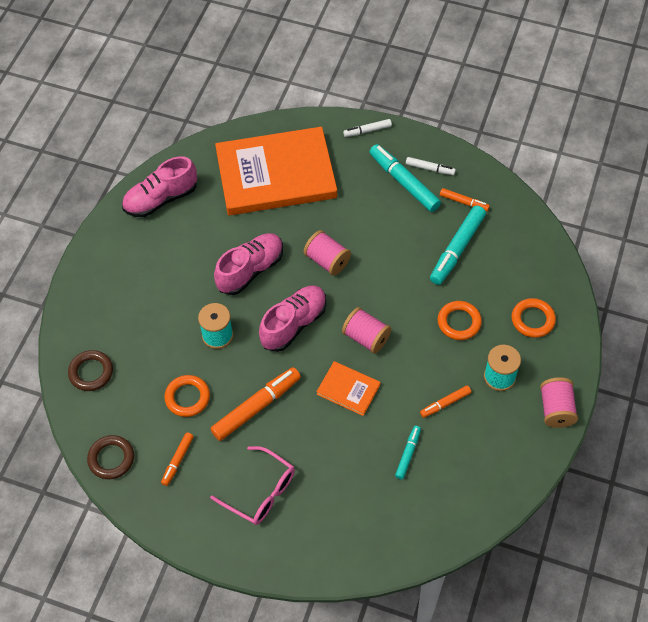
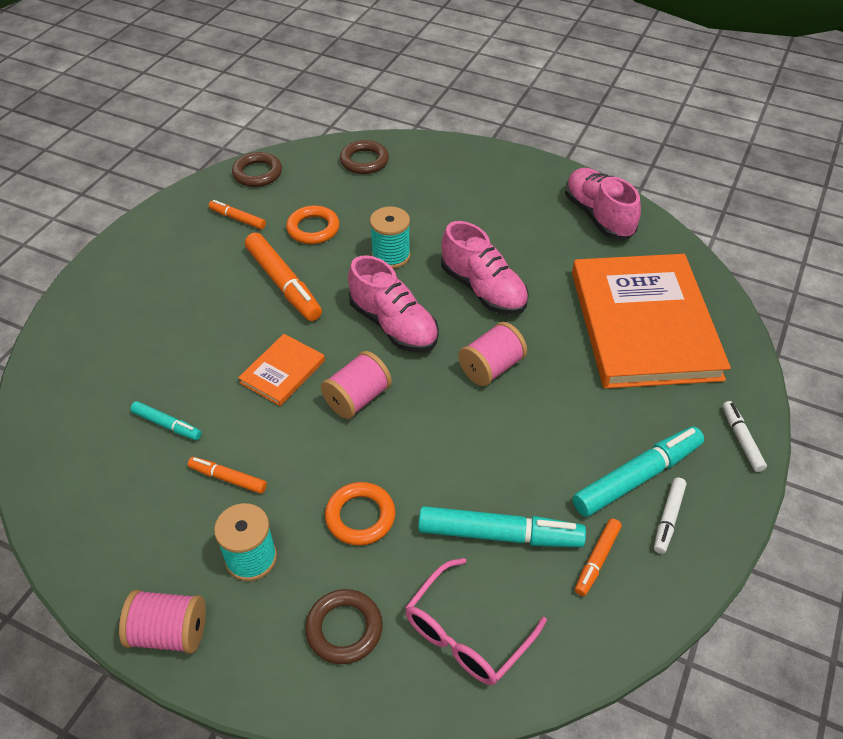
camera: 95 degrees right, 10 degrees down
pink glasses [210,446,295,525] -> pink glasses moved to [405,558,547,685]
orange marker [420,385,471,418] -> orange marker turned 45 degrees counterclockwise [188,457,267,494]
turquoise marker [430,206,486,285] -> turquoise marker turned 150 degrees clockwise [418,506,586,547]
orange ring [512,298,556,338] -> brown ring [305,589,383,664]

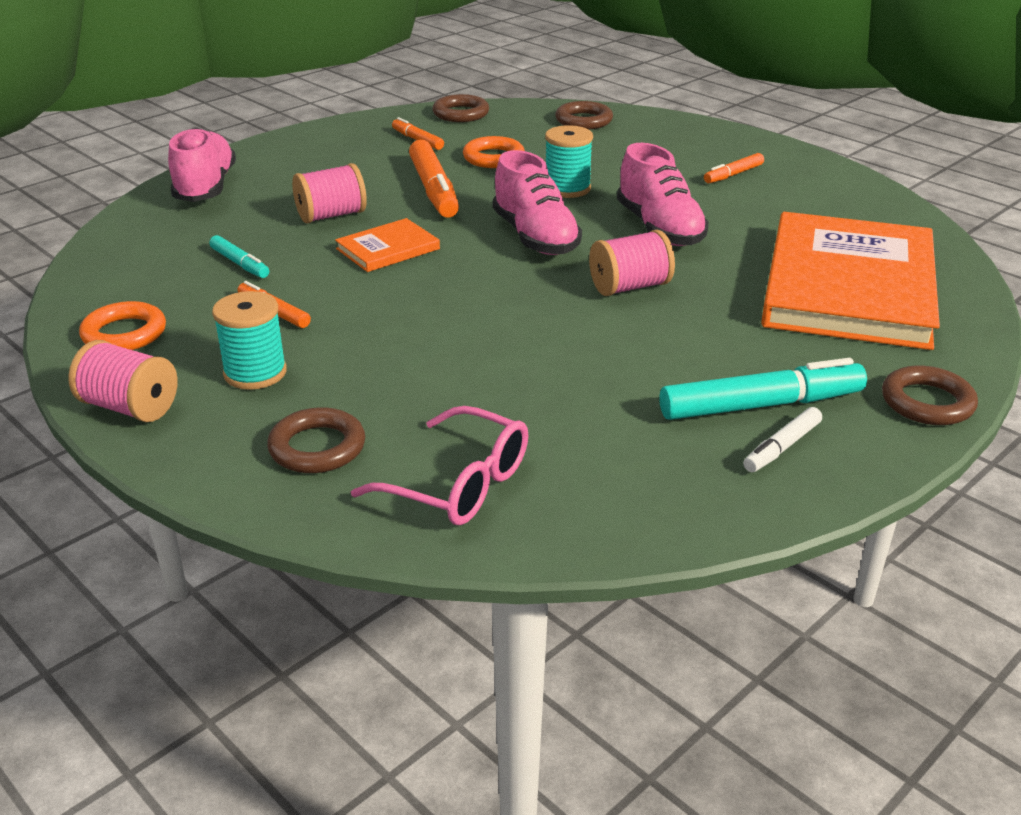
camera: 20 degrees right, 15 degrees down
pink spool [321,351,392,419] -> pink spool moved to [292,163,367,224]
orange ring [325,482,396,546] -> orange ring moved to [79,301,166,350]
pink glasses [405,558,547,685] -> pink glasses turned 120 degrees counterclockwise [351,406,528,525]
turquoise marker [418,506,586,547] -> none
pink shoe [565,168,641,239] -> pink shoe moved to [168,127,236,202]
orange marker [575,519,622,596] -> orange marker moved to [704,153,764,183]
white marker [723,401,767,472] -> brown ring [882,365,978,425]

